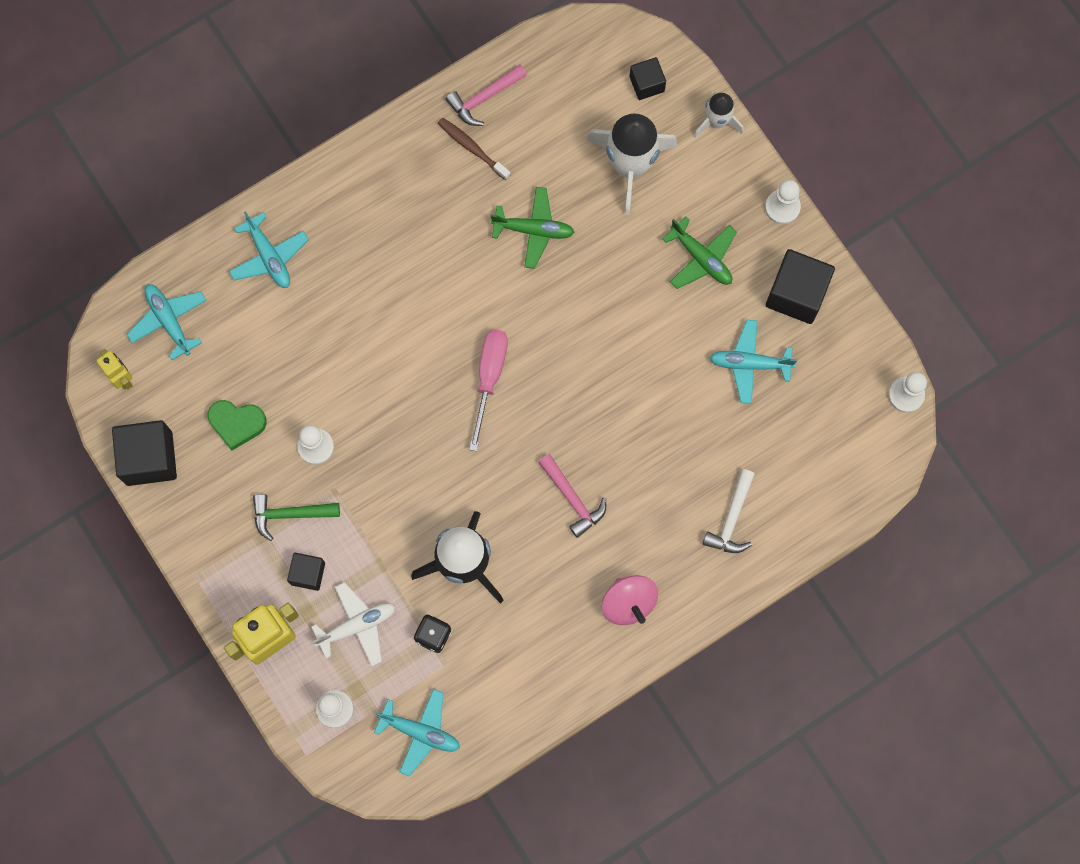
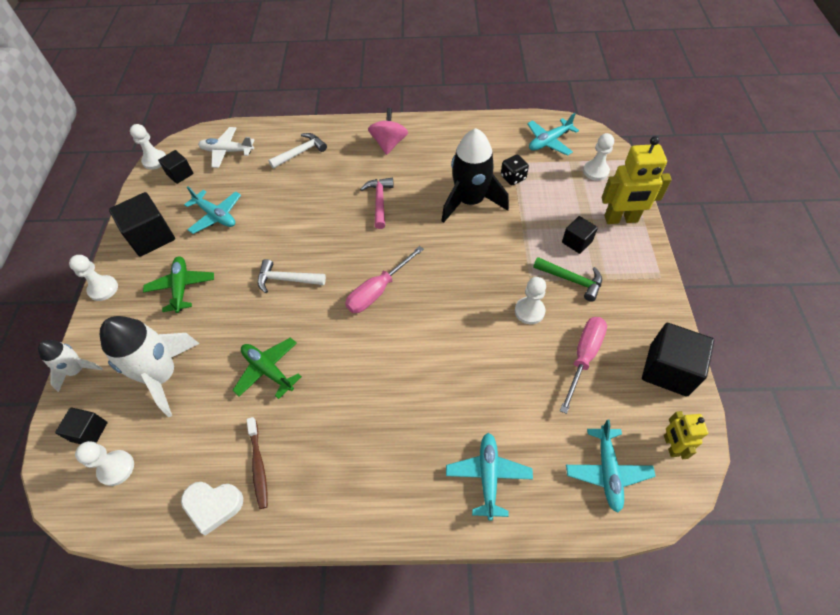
camera: 145 degrees left, 20 degrees down
green heart [207,400,267,451] -> pink screwdriver [560,317,607,414]
white plane [311,582,395,666] -> white plane moved to [198,127,254,168]
turquoise plane [374,689,460,777] -> turquoise plane turned 90 degrees counterclockwise [527,113,579,156]
pink hammer [446,64,527,126] -> white heart [181,482,243,536]
none -> white pawn [75,441,134,486]
none -> black cube [158,150,193,184]
none -> white hammer [258,259,326,293]

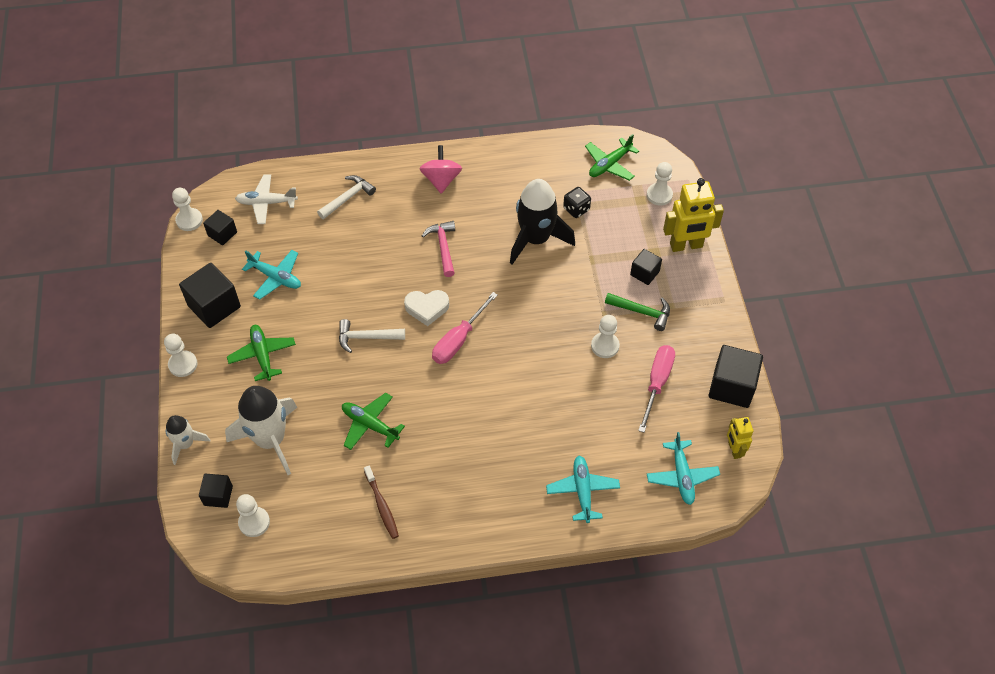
camera: 10 degrees left, 0 degrees up
white heart [181,482,243,536] -> white heart moved to [404,290,449,326]
turquoise plane [527,113,579,156] -> green plane [585,134,639,181]

